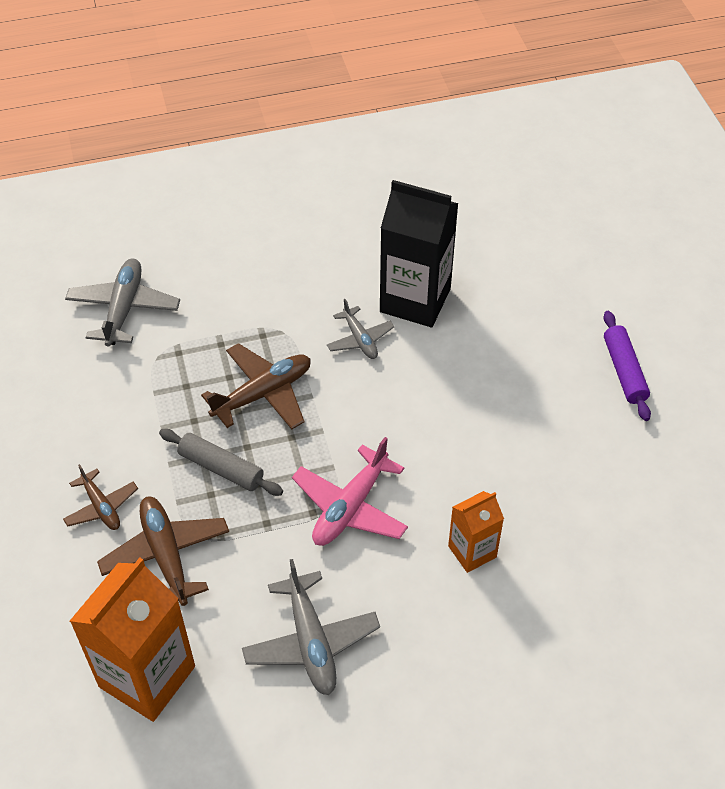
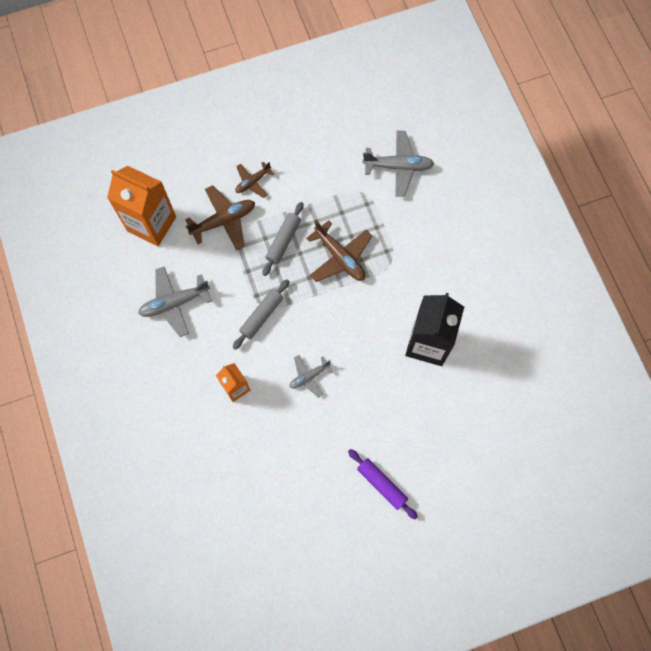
camera: 85 degrees right, 20 degrees up
pink plane [292,437,408,546] -> grey rolling pin [233,279,290,350]
grey plane [327,299,395,359] -> grey plane moved to [289,355,333,398]
purple rolling pin [603,311,651,421] -> purple rolling pin turned 60 degrees clockwise [348,449,418,519]

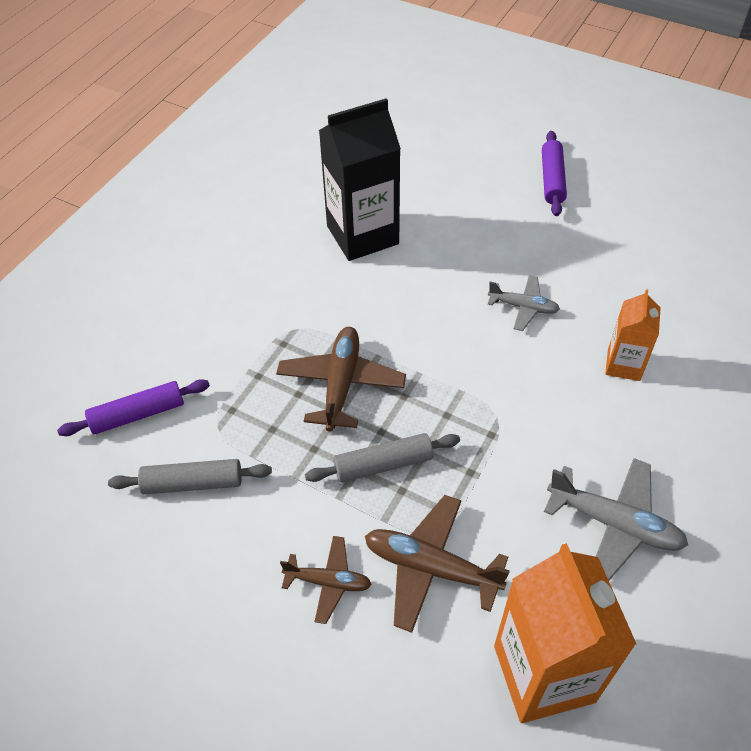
camera: 130 degrees left, 20 degrees down
grey rolling pin [233,279,290,350] -> grey rolling pin moved to [108,459,272,494]
grey plane [362,131,434,197] -> purple rolling pin [57,379,210,436]

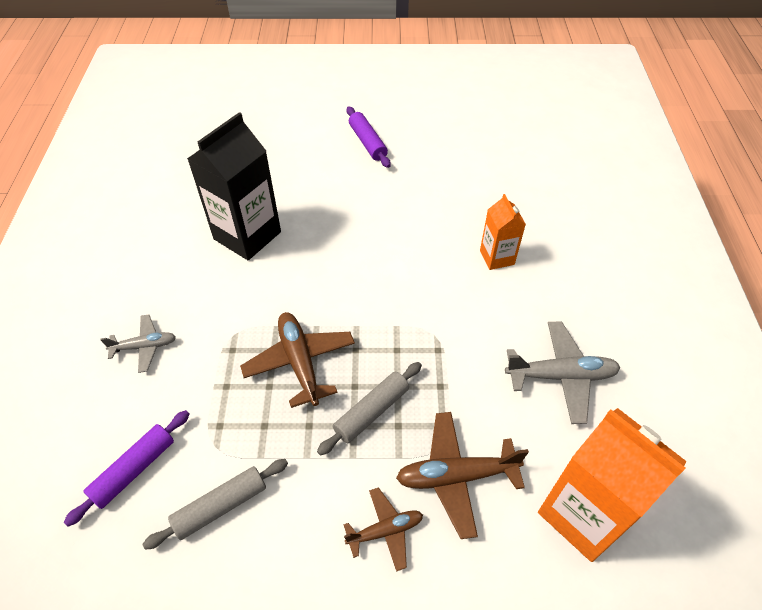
camera: 30 degrees left, 0 degrees up
grey plane [488,275,560,331] -> grey plane moved to [100,314,176,373]

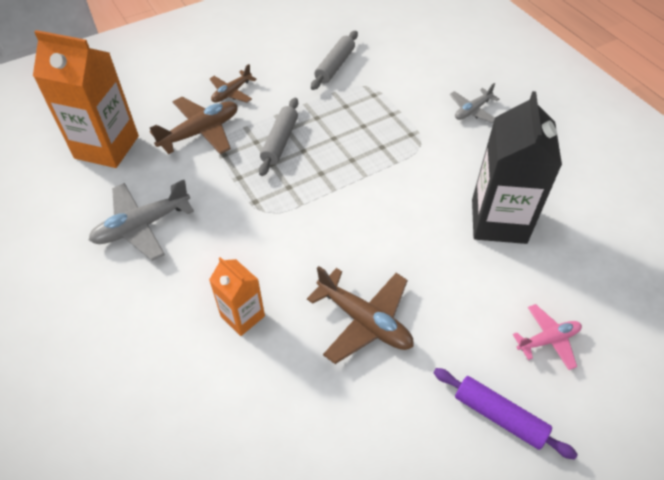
camera: 150 degrees right, 0 degrees up
purple rolling pin [64,410,189,527] -> none
brown plane [240,312,355,408] -> brown plane moved to [307,266,414,364]
none -> pink plane [513,304,582,370]

